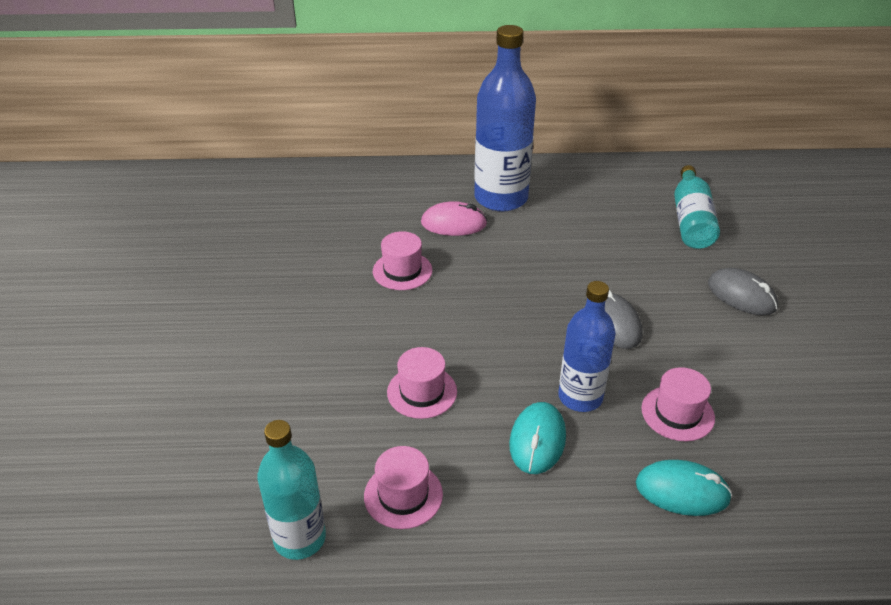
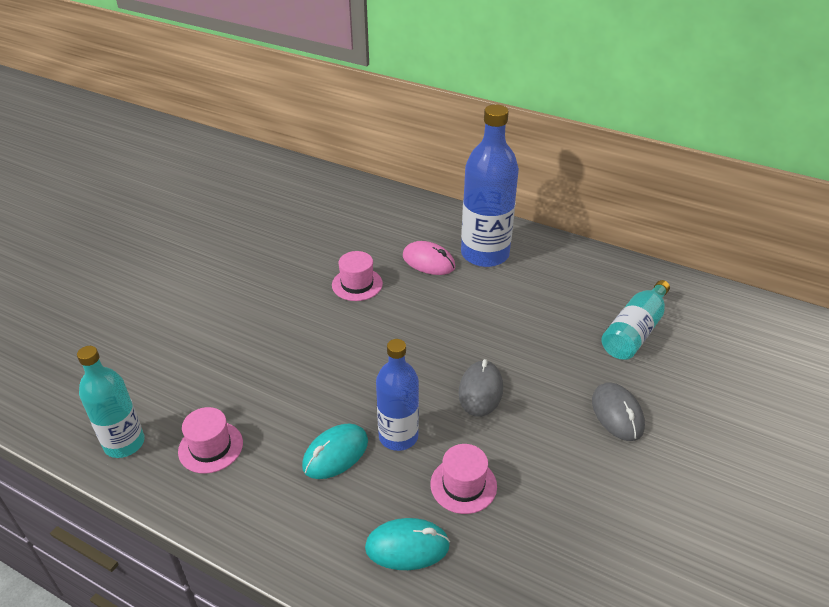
camera: 30 degrees right, 0 degrees up
pink hat [387,347,457,419] -> none
turquoise mouse [636,460,732,516] -> turquoise mouse turned 45 degrees counterclockwise [365,518,450,570]

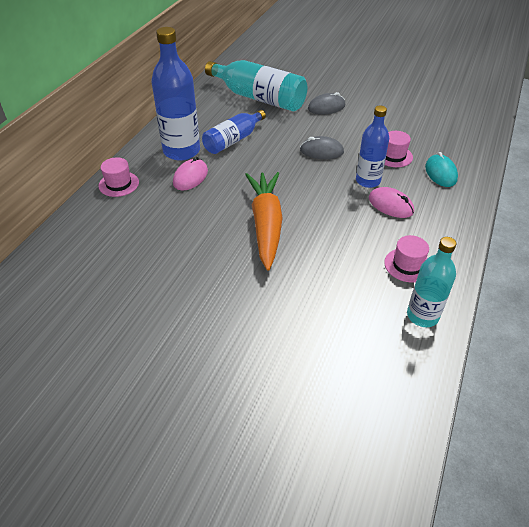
camera: 95 degrees left, 5 degrees up
turquoise mouse [302,423,368,479] -> pink mouse [369,187,414,218]
pink hat [332,251,383,301] -> pink hat moved to [99,157,139,197]
turquoise bottle [602,280,670,360] -> turquoise bottle [205,60,308,111], size x1.58
none -> blue bottle [202,110,266,154]
none -> orange carrot [245,172,283,271]

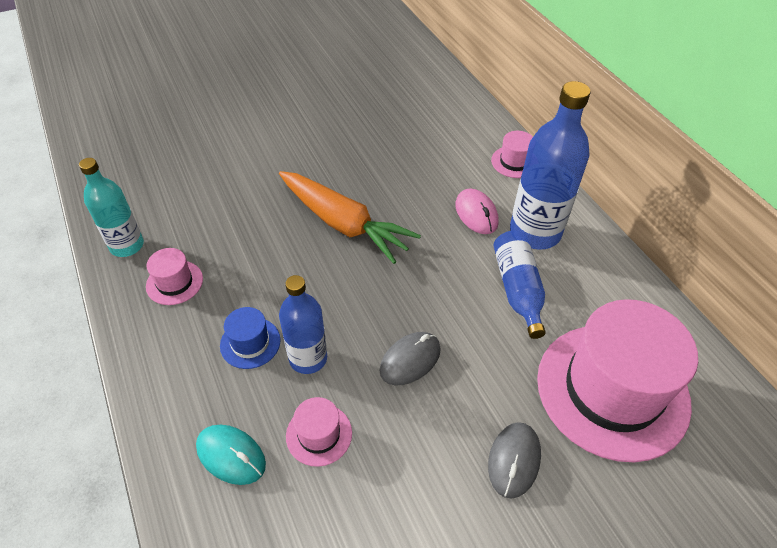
camera: 130 degrees right, 5 degrees up
turquoise bottle [205,60,308,111] -> pink hat [537,299,698,462]
pink mouse [369,187,414,218] -> blue hat [220,307,280,369]

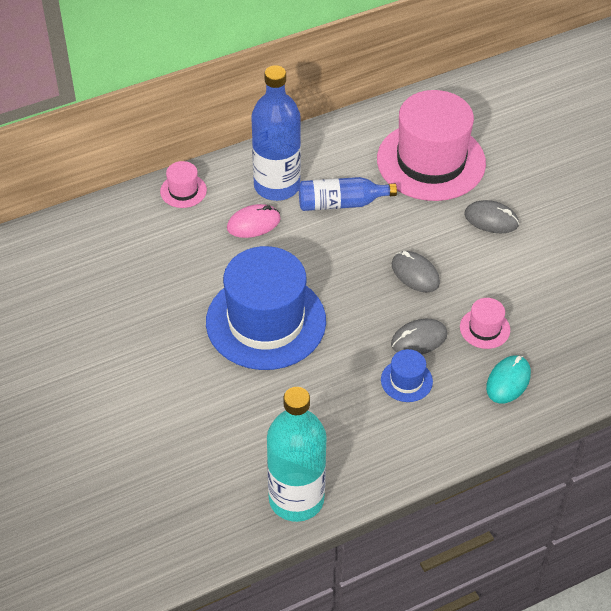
camera: 90 degrees left, 0 degrees up
turquoise bottle [79,158,144,257] -> turquoise bottle [267,387,327,522], size x1.58
pink hat [146,248,203,305] -> none
orange carrot [279,171,421,264] -> blue hat [206,246,326,370]
blue bottle [279,275,327,374] -> grey mouse [391,319,447,354]

